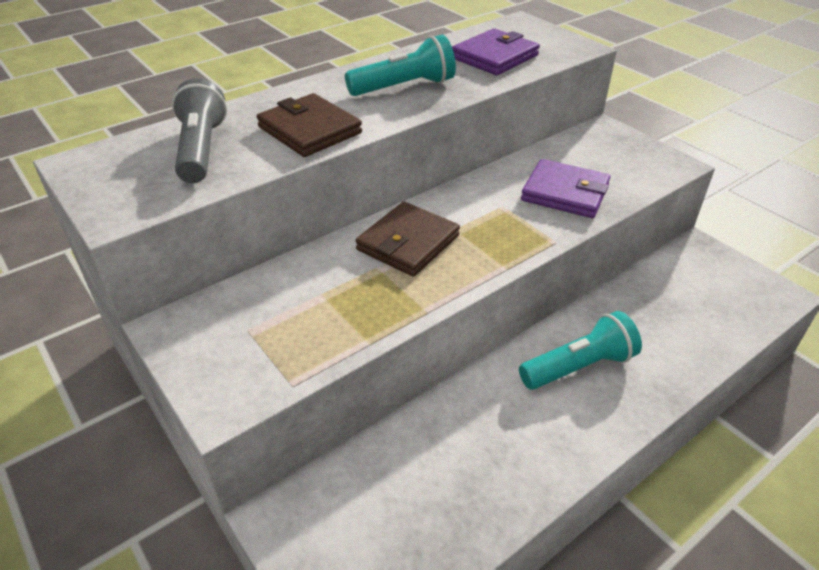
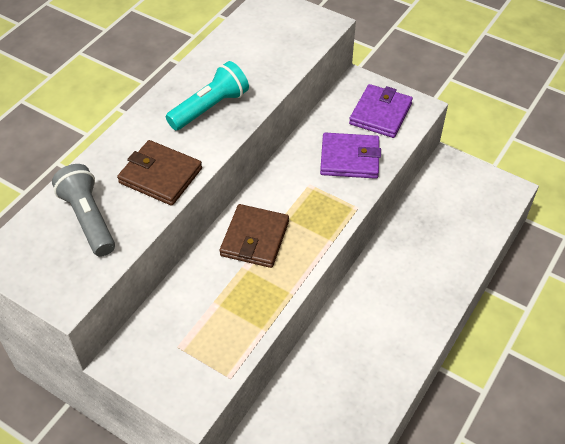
camera: 20 degrees left, 10 degrees up
purple wallet [452,28,540,75] -> purple wallet moved to [349,84,413,138]
turquoise flashlight [519,311,642,390] -> none

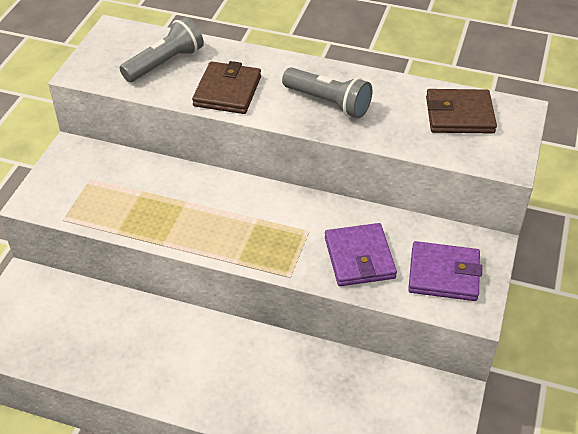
camera: 75 degrees right, 5 degrees down
turquoise flashlight [166,61,249,130] -> grey flashlight [282,67,372,118]
brown wallet [220,204,289,268] -> brown wallet moved to [426,89,497,134]

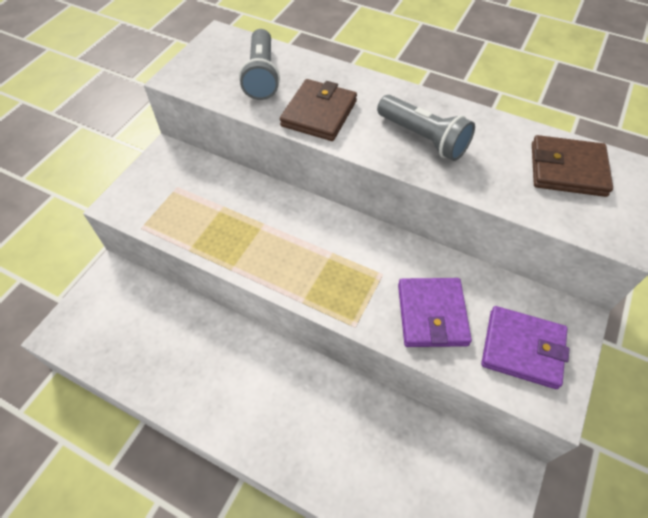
camera: 10 degrees right, 10 degrees up
grey flashlight [120,17,204,82] -> grey flashlight turned 120 degrees clockwise [239,29,280,100]

